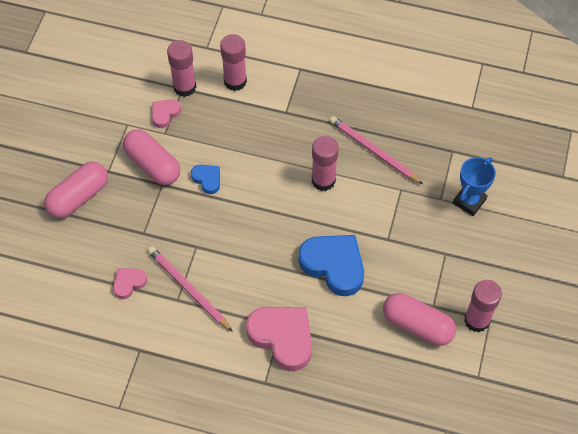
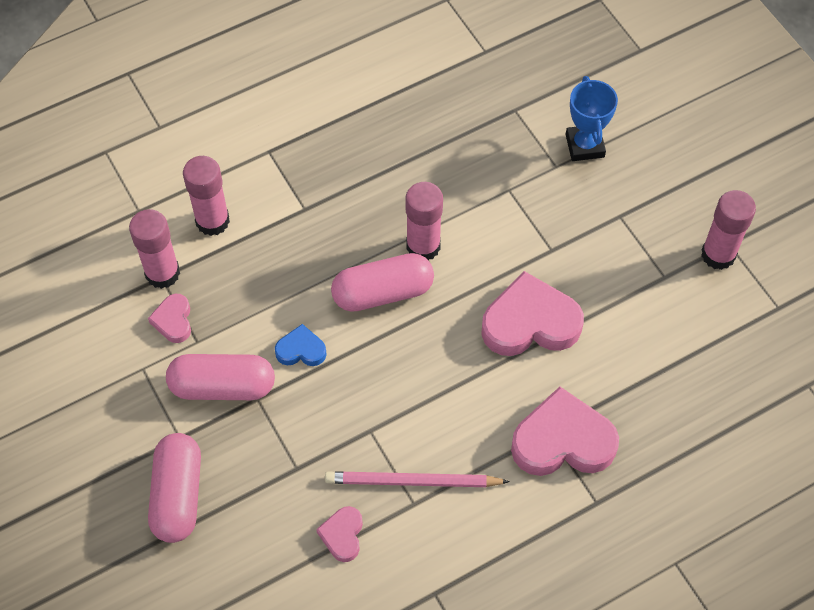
camera: 45 degrees left, 0 degrees up
blue heart [299,235,364,296] -> pink heart [481,271,584,356]
pink pencil [330,116,423,184] -> none
pink capsule [383,293,456,346] -> pink capsule moved to [331,253,434,312]

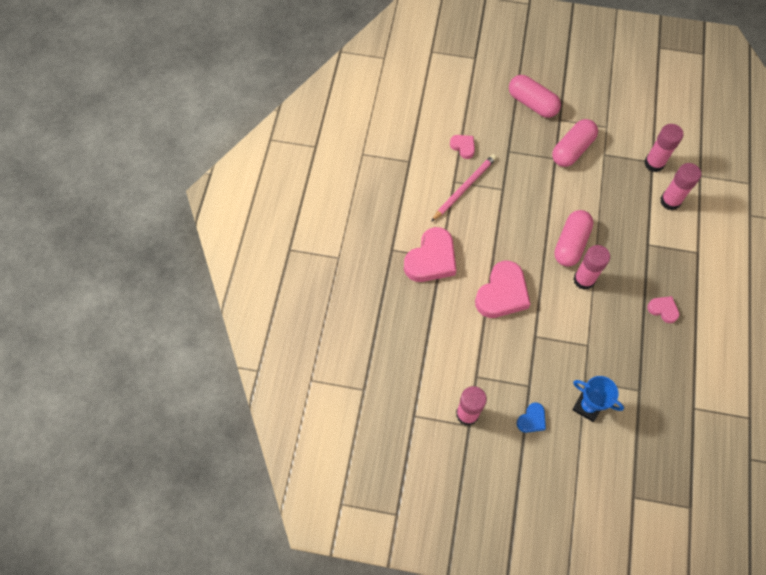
camera: 130 degrees right, 5 degrees up
pink heart [148,294,191,343] -> pink heart moved to [647,296,679,323]
blue heart [275,324,327,366] -> blue heart moved to [517,402,546,433]

